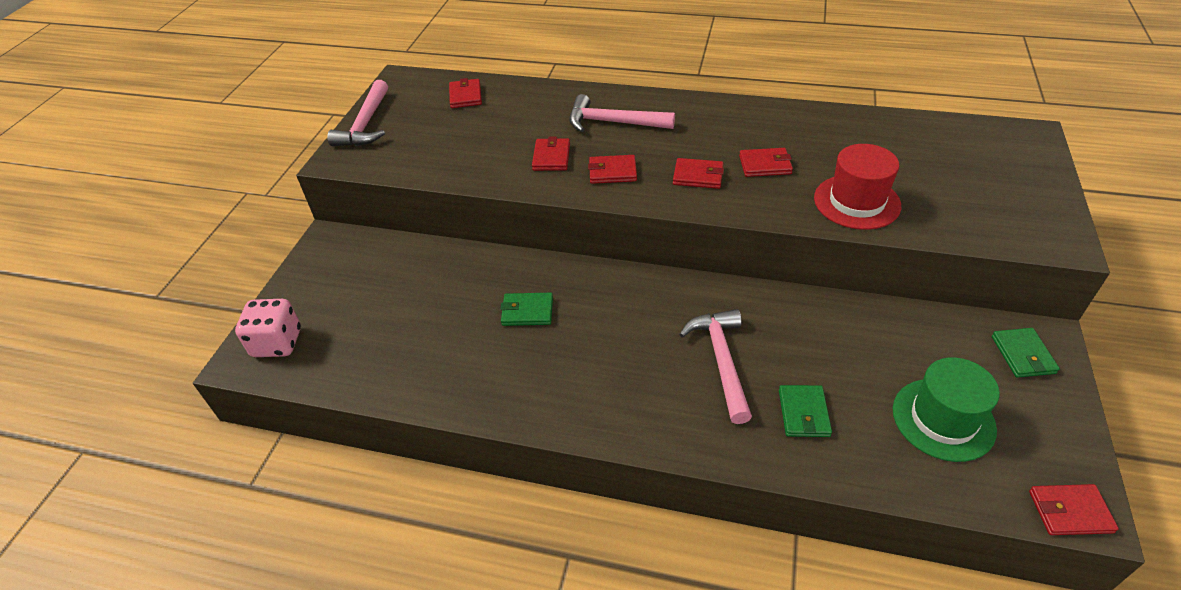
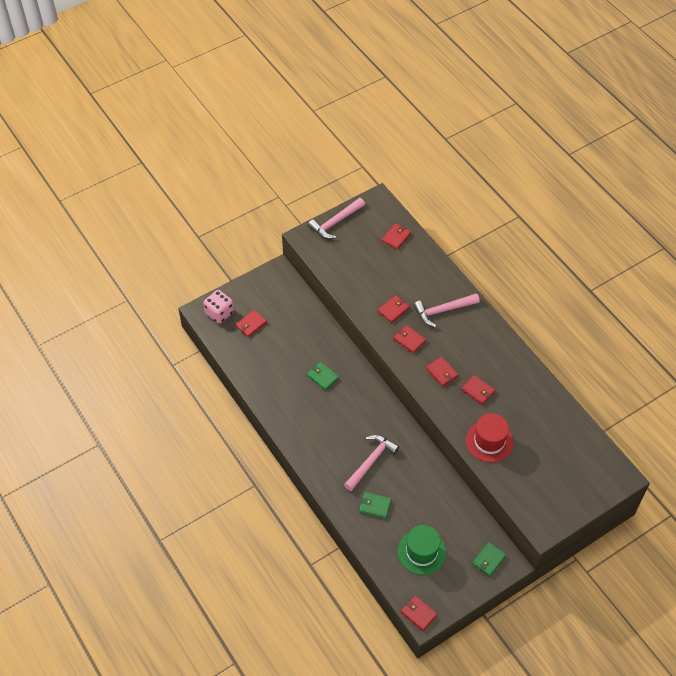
camera: 40 degrees right, 10 degrees up
pink hammer [569,94,675,132] -> pink hammer turned 75 degrees counterclockwise [413,293,480,327]
green wallet [779,385,832,437] -> green wallet turned 60 degrees clockwise [359,492,392,519]
none -> red wallet [235,310,267,337]

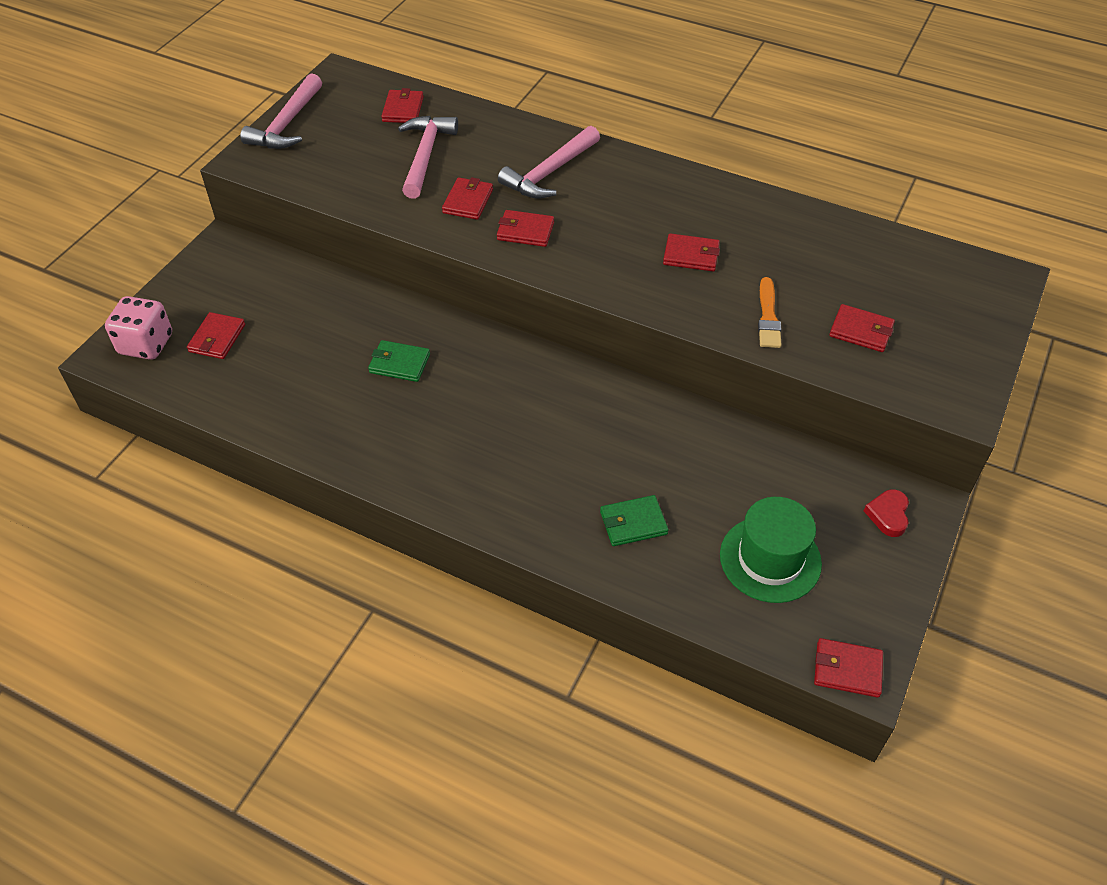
camera: 30 degrees left, 5 degrees down
pink hammer [344,435,399,491] -> pink hammer moved to [398,116,458,199]
red wallet [426,357,458,387] -> red wallet moved to [829,304,895,352]
red hat [466,413,513,462] -> orange brush [758,277,782,348]
green wallet [472,542,506,577] -> red heart [864,489,909,537]

